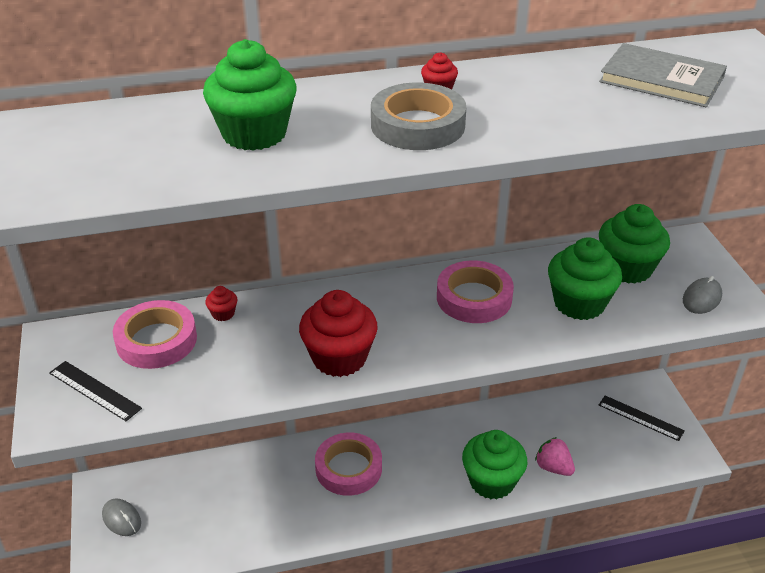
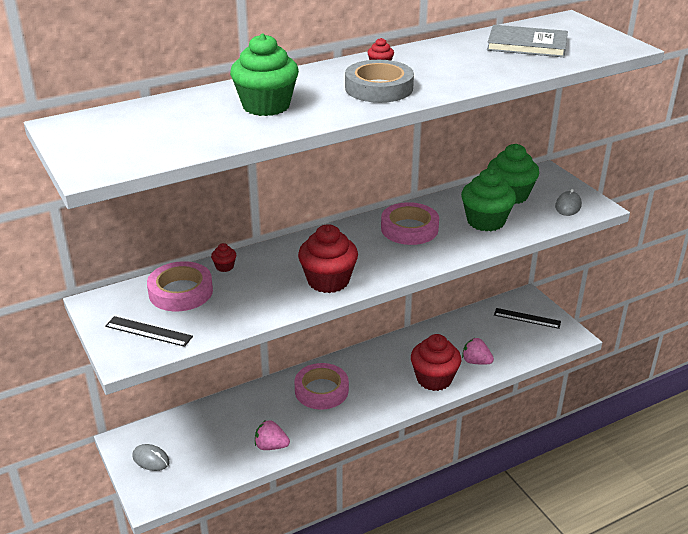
camera: 15 degrees left, 5 degrees down
green cupcake [462,430,527,500] -> red cupcake [411,334,461,391]
none -> pink strawberry [255,420,290,450]

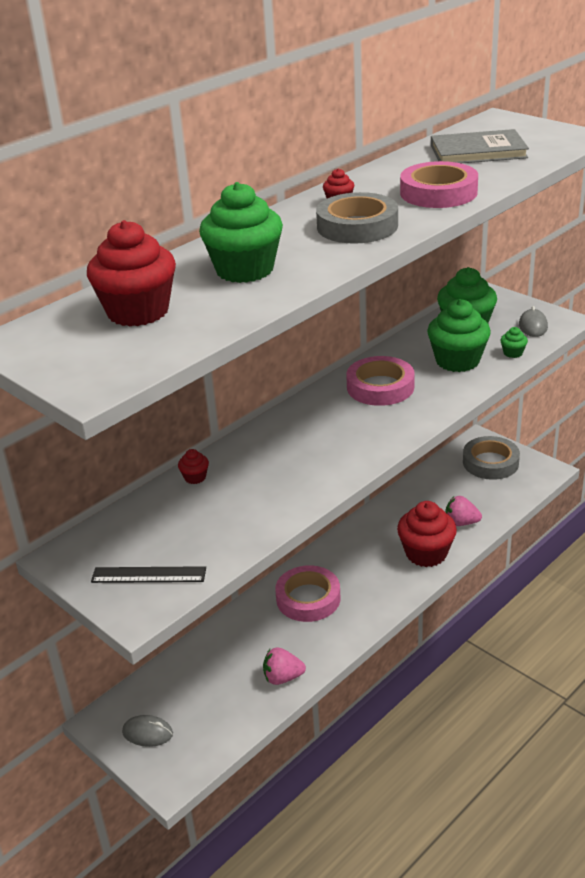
camera: 15 degrees left, 0 degrees up
pink tape [147,261,213,311] -> pink tape moved to [400,161,478,208]
red cupcake [298,224,358,293] -> red cupcake moved to [87,220,176,326]
black ruler [494,308,561,329] -> grey tape [463,436,520,480]
none -> green cupcake [500,327,528,358]

